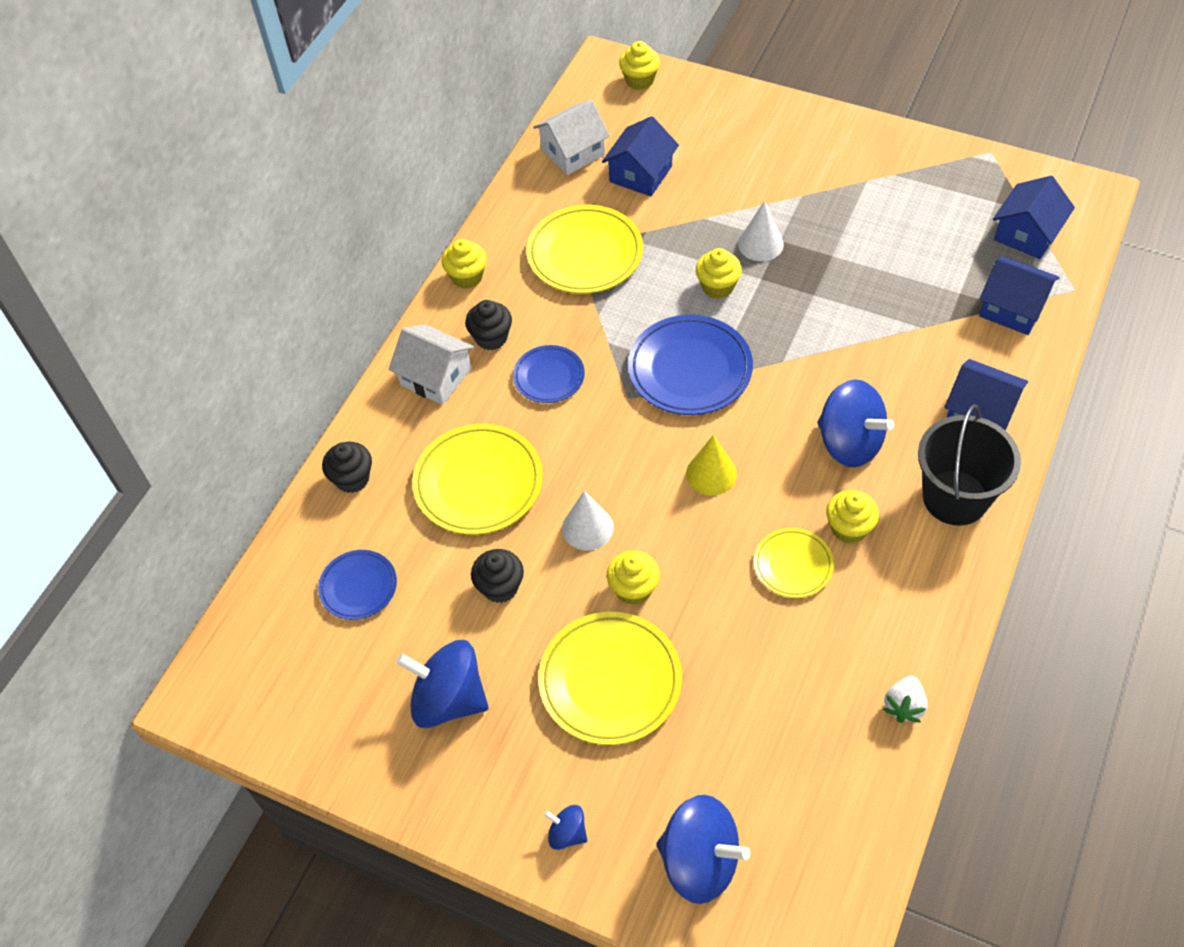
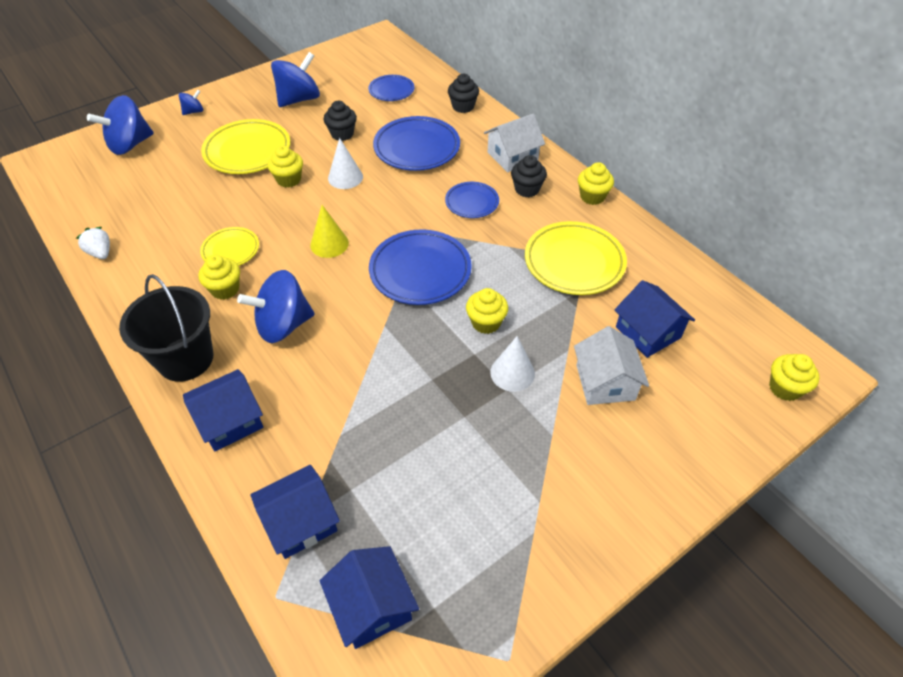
camera: 115 degrees right, 5 degrees down
yellow plate [412,424,543,535] -> blue plate [373,116,460,171]
white house [533,100,610,175] -> white house moved to [574,326,649,405]

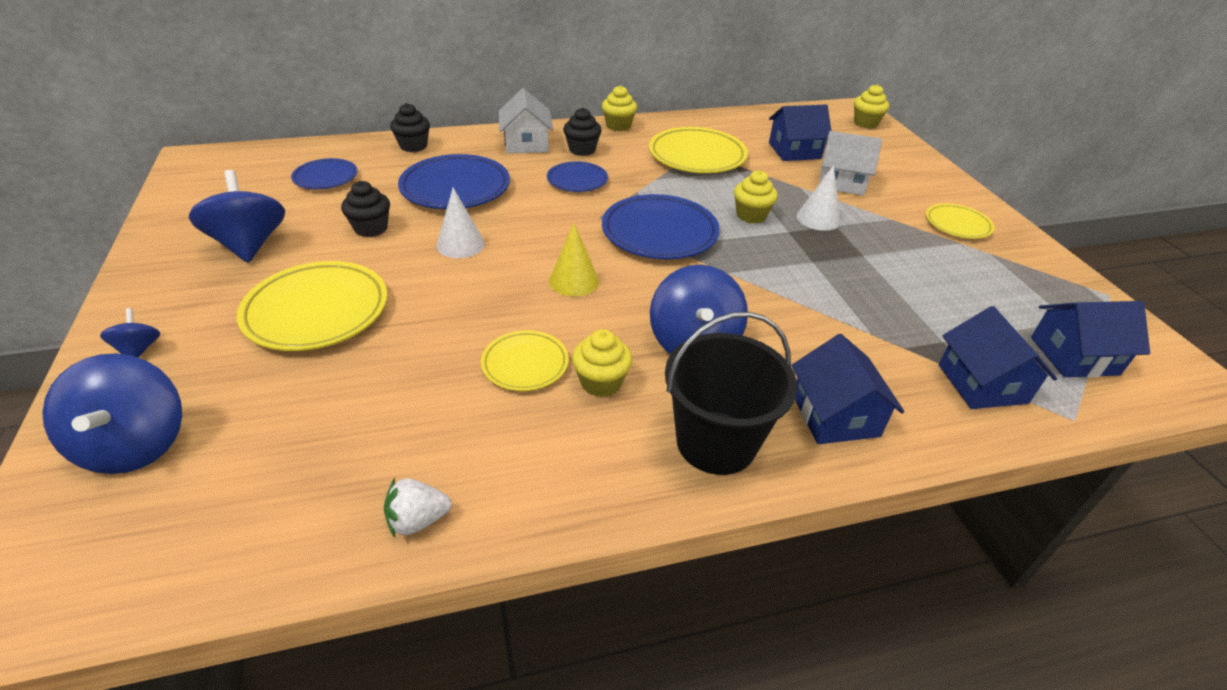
camera: 70 degrees left, 10 degrees down
yellow cupcake [267,146,303,187] -> none
none -> yellow plate [926,203,995,239]

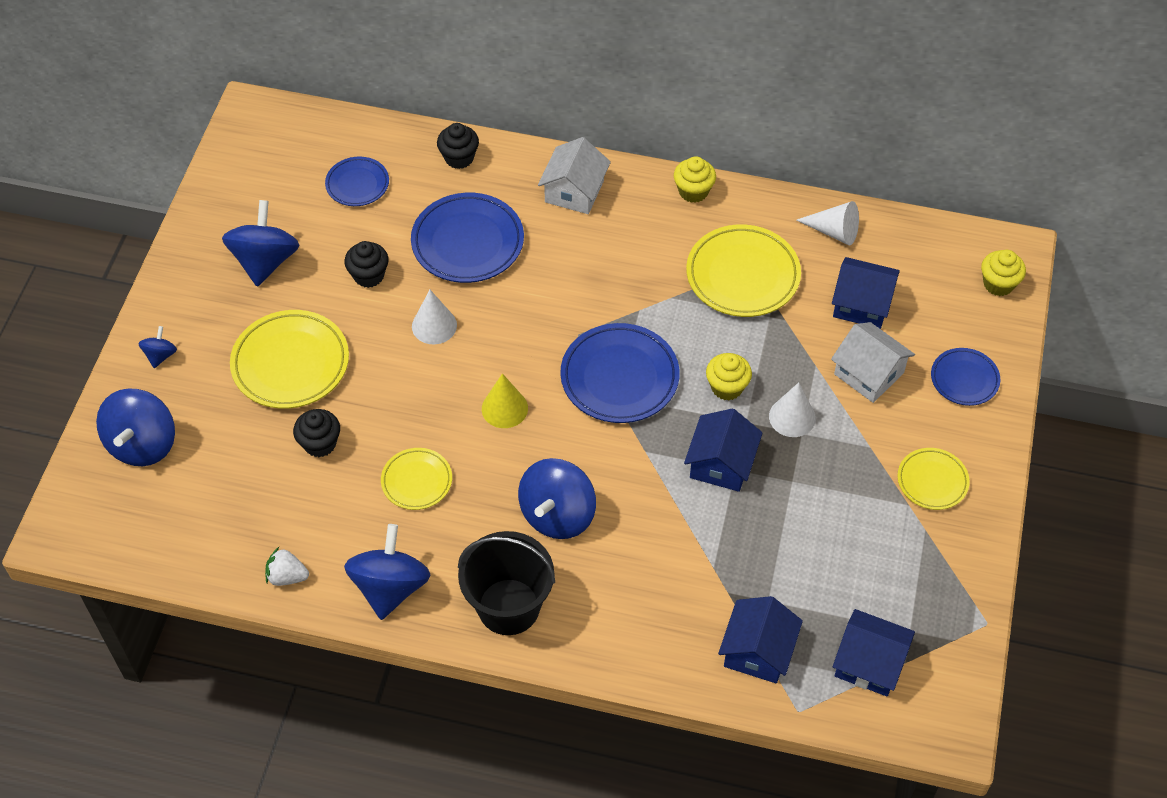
camera: 30 degrees right, 15 degrees up
blue plate [547,161,608,192] -> blue plate moved to [931,348,1000,406]
black cupcake [563,108,602,156] -> black cupcake moved to [293,409,340,457]
yellow cupcake [572,329,632,397] -> none
blue house [791,334,904,444] -> blue house moved to [684,408,763,492]
none -> blue spinning top [344,524,430,620]
none -> white cone [796,201,859,245]

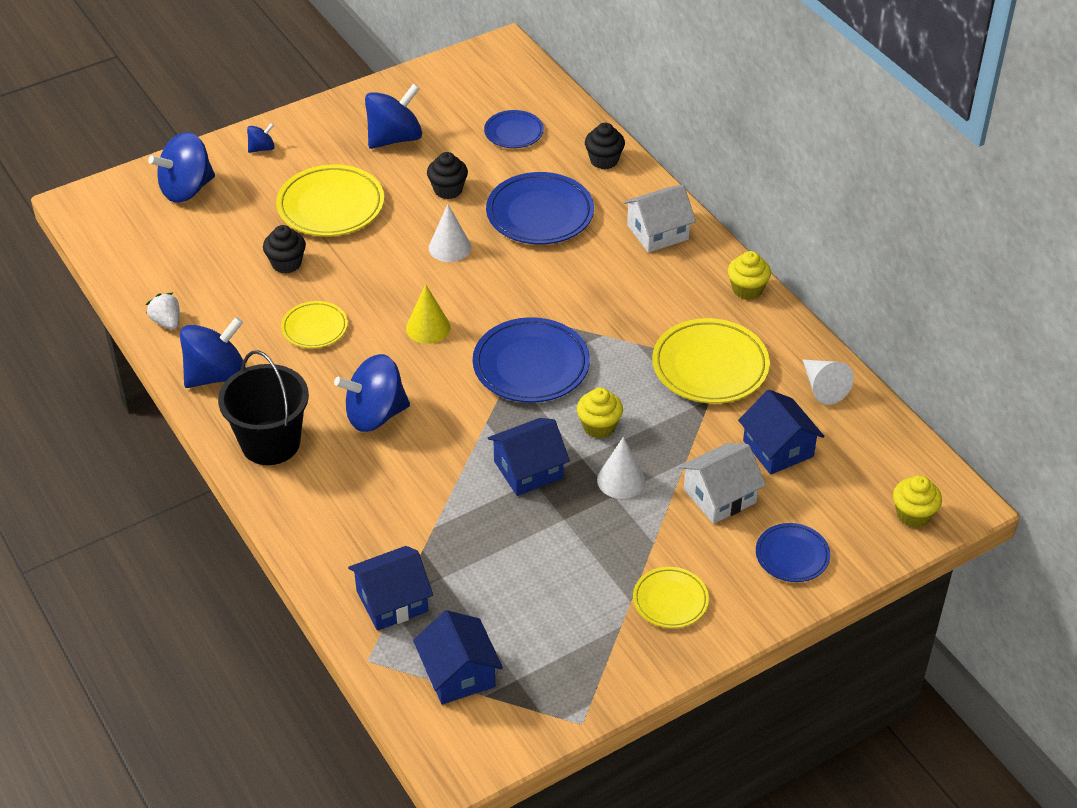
camera: 45 degrees right, 10 degrees down
white house [831,322,915,403] -> white house turned 60 degrees clockwise [679,443,766,524]

